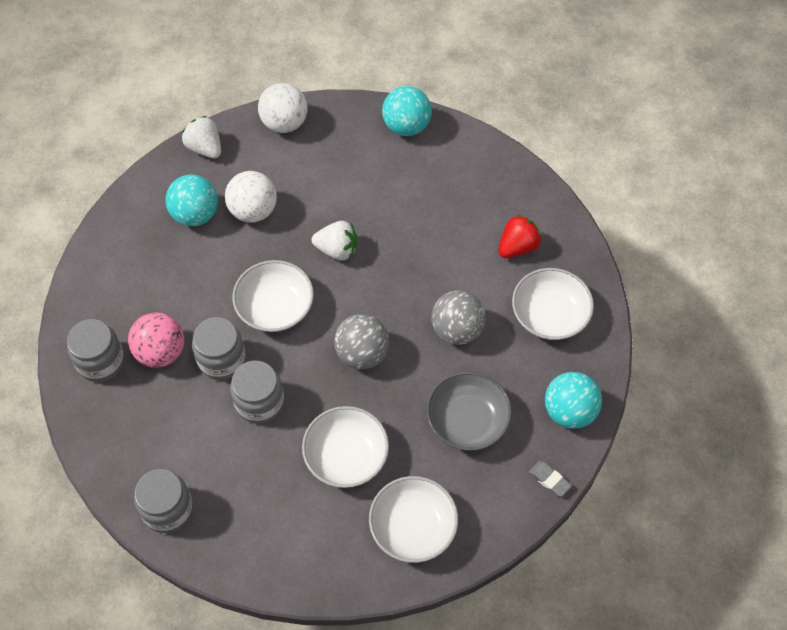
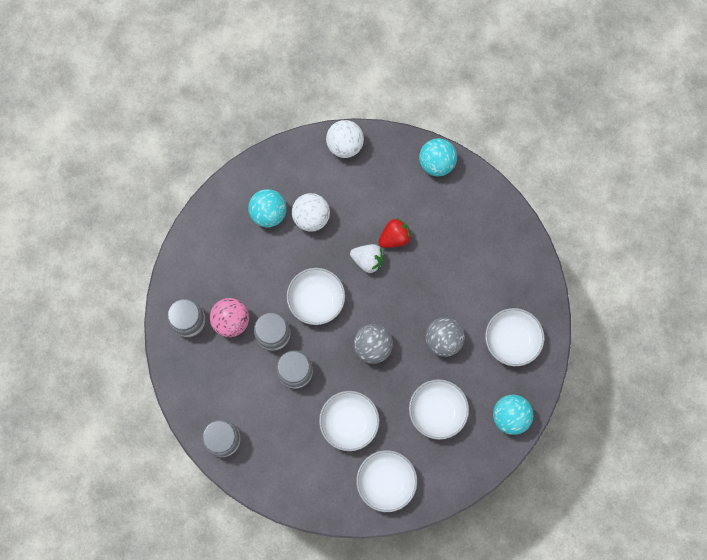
camera: 10 degrees right, 15 degrees up
white strawberry [182,116,221,159] -> none
grey bowl [426,371,512,451] -> white bowl [409,379,469,440]
red strawberry [499,214,542,258] -> red strawberry moved to [378,218,412,248]
grey eraser [529,461,572,497] -> none

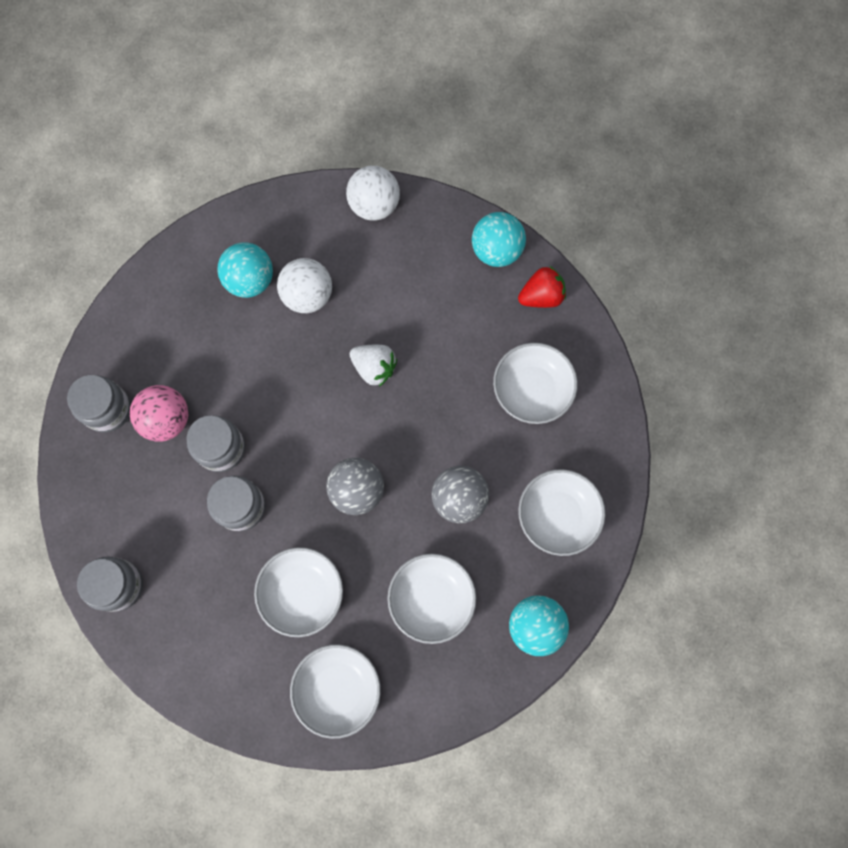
camera: 10 degrees right, 0 degrees up
white bowl [287,268,345,325] -> white bowl moved to [493,343,578,424]
red strawberry [378,218,412,248] -> red strawberry moved to [518,266,566,308]

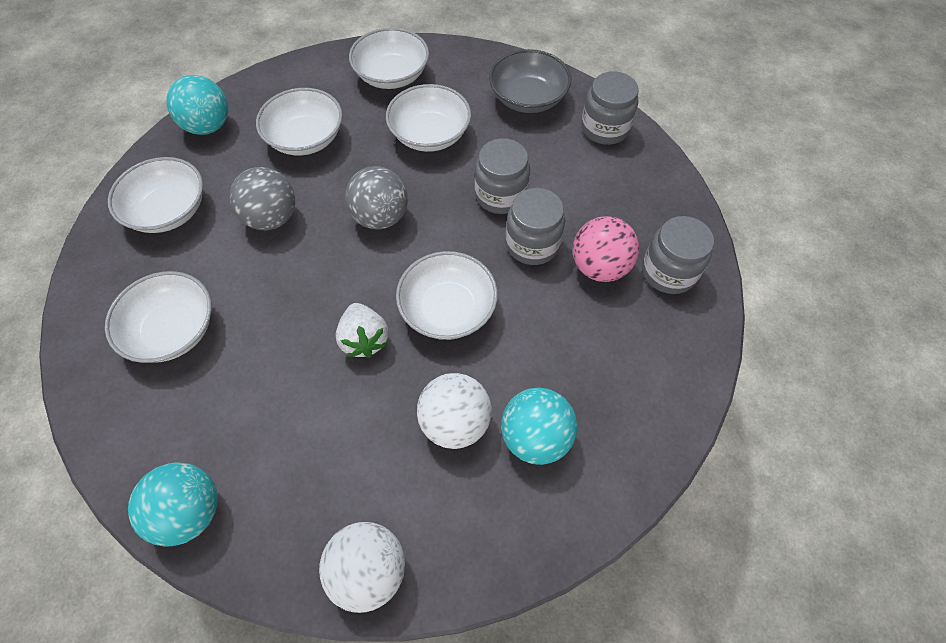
camera: 175 degrees right, 15 degrees down
white strawberry [350,345,397,387] -> white strawberry turned 135 degrees counterclockwise [336,303,389,358]
red strawberry [518,266,566,308] -> none
none -> white bowl [396,251,498,340]
none -> grey bowl [489,49,571,113]

